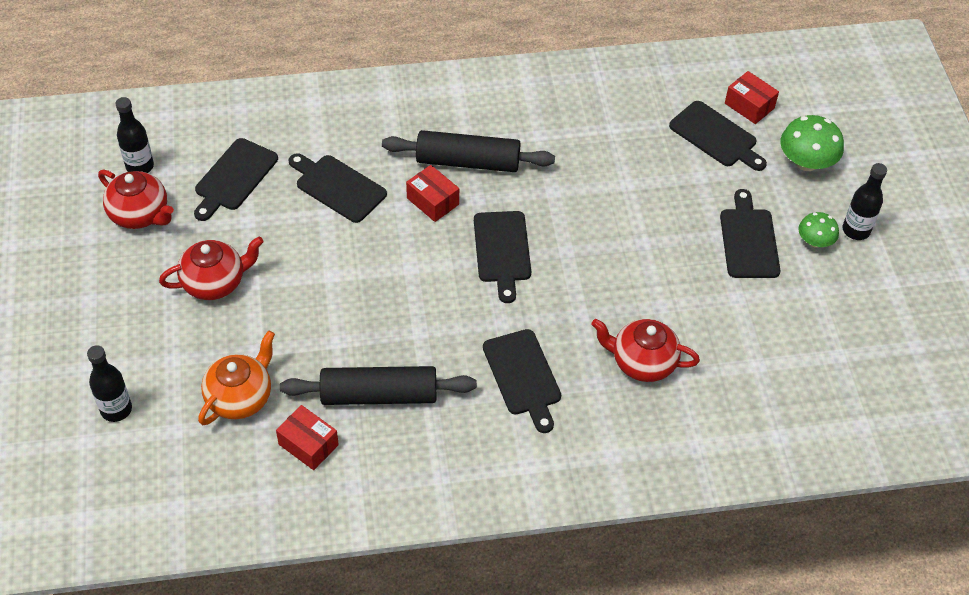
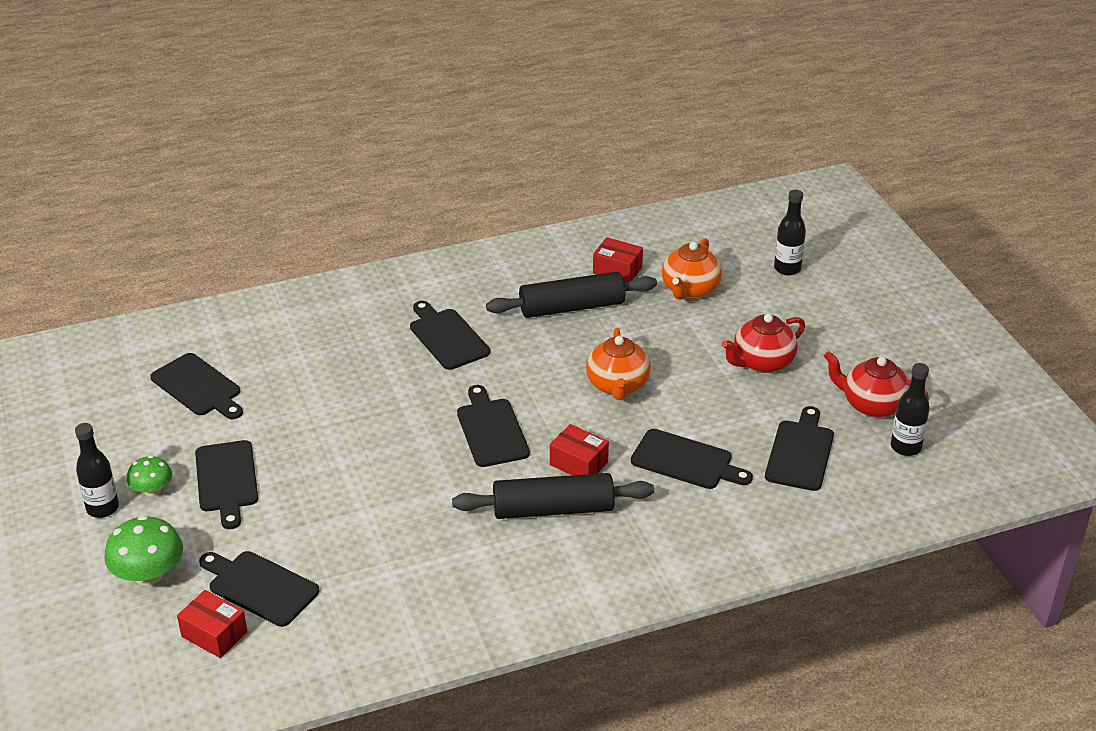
camera: 170 degrees right, 15 degrees down
red teapot [591,319,700,382] -> none
none -> black cutting board [150,353,243,419]
none -> orange teapot [586,328,651,400]

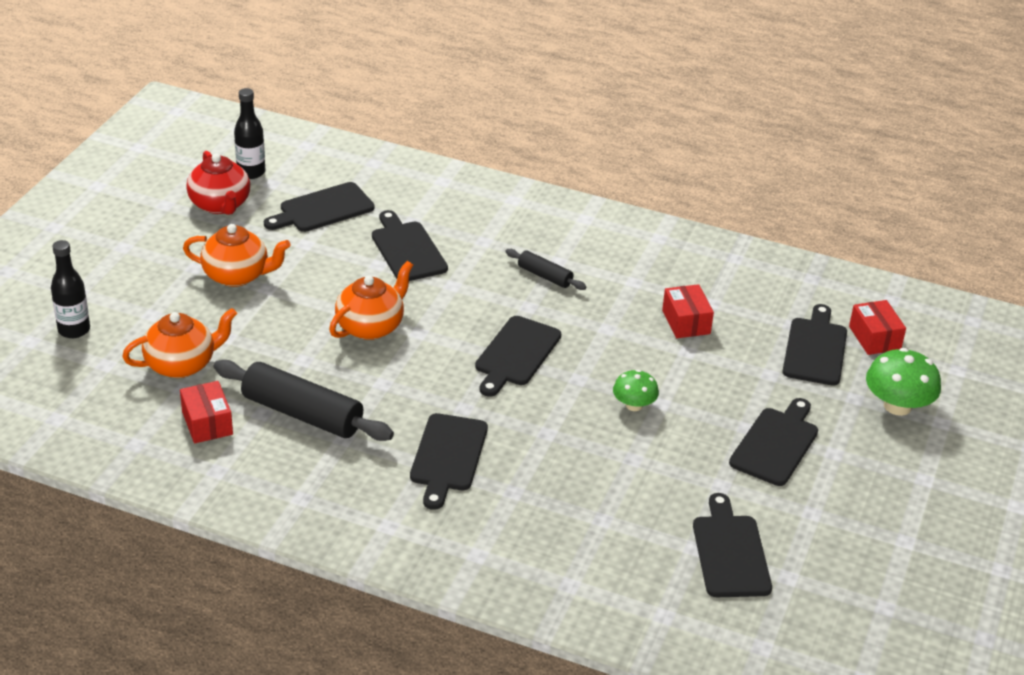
camera: 140 degrees left, 0 degrees up
black bottle [75,423,119,518] -> none
green mushroom [127,456,172,496] -> green mushroom moved to [613,370,659,411]
black cutting board [199,551,319,627] -> black cutting board turned 150 degrees counterclockwise [782,304,847,386]
black rolling pin [452,473,654,519] -> black rolling pin [505,249,587,290], size x0.52
red box [550,424,609,475] -> red box moved to [662,284,714,338]
red teapot [722,313,805,373] -> orange teapot [183,224,291,287]

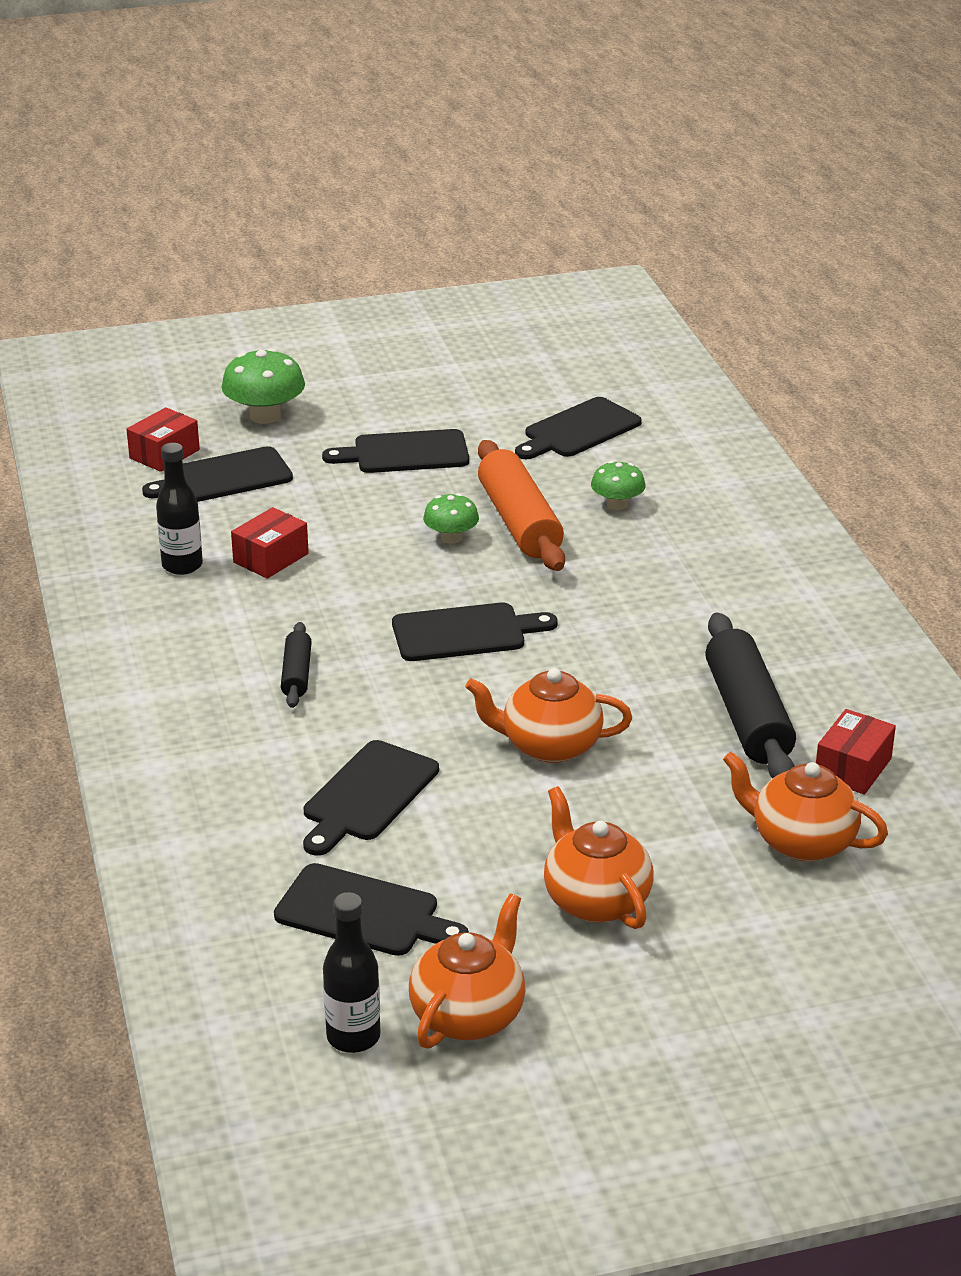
camera: 125 degrees left, 5 degrees down
black bottle [51,240,90,338] -> black bottle moved to [156,443,203,575]
red teapot [186,151,250,215] -> orange teapot [409,894,525,1049]
black cutting board [410,413,488,510] -> none
none -> orange rolling pin [478,440,565,571]
none -> green mushroom [591,461,645,510]

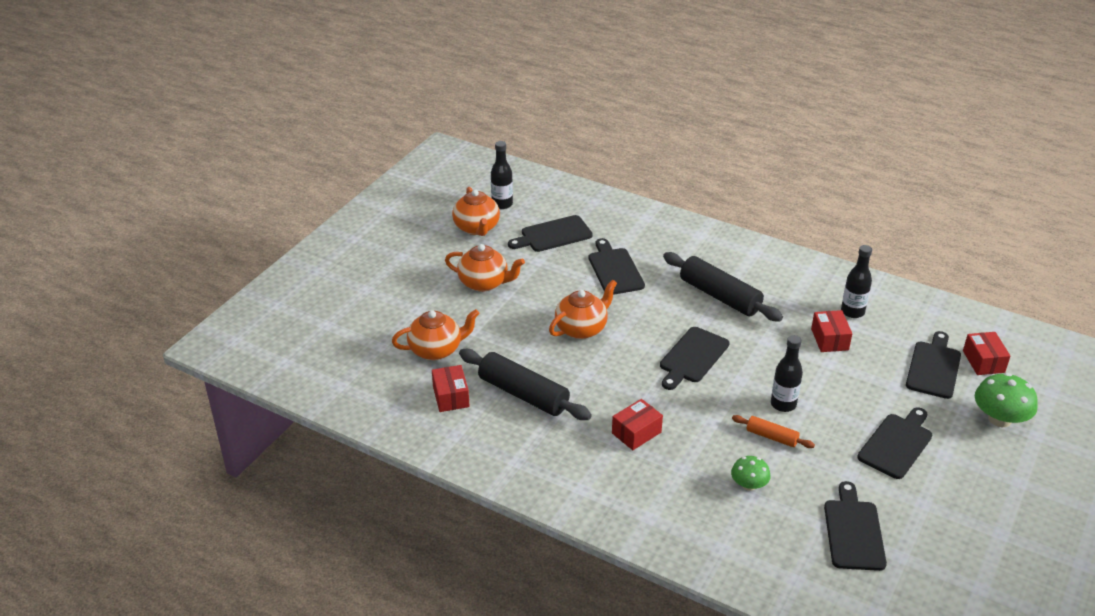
camera: 135 degrees right, 5 degrees up
black rolling pin [281,622,312,708] -> black rolling pin [663,252,783,321], size x1.94
green mushroom [423,493,479,544] -> black bottle [771,335,803,412]
orange rolling pin [478,440,565,571] -> orange rolling pin [732,415,815,448], size x0.52
none -> red box [612,399,663,450]

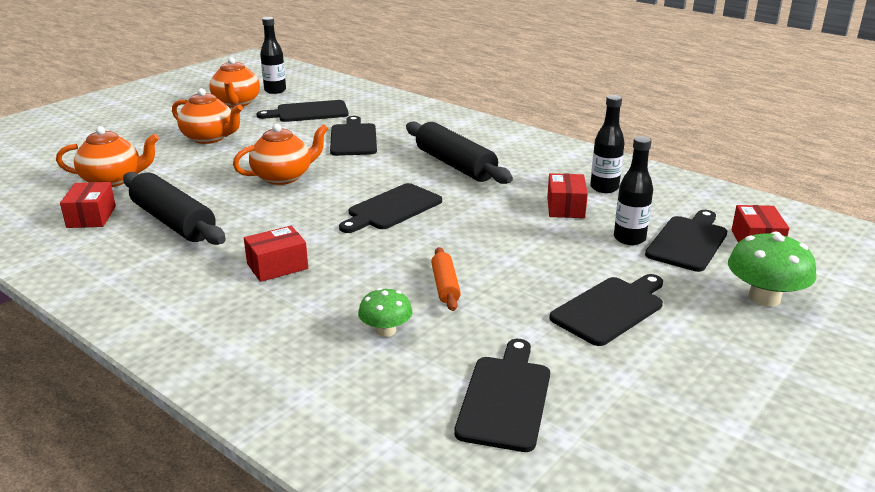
camera: 10 degrees right, 10 degrees down
orange rolling pin [732,415,815,448] -> orange rolling pin turned 45 degrees clockwise [431,247,461,311]
black bottle [771,335,803,412] -> black bottle moved to [614,136,653,245]

